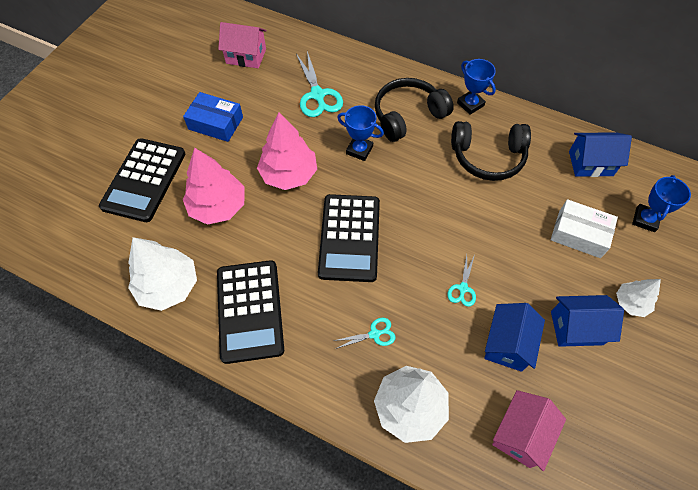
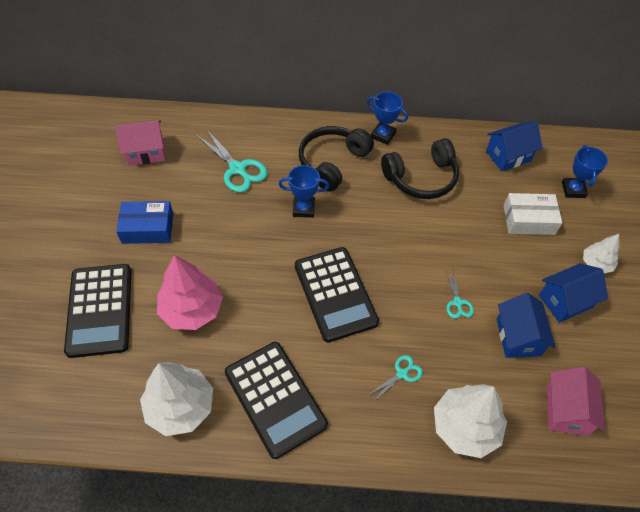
camera: 25 degrees left, 5 degrees down
pink tree [257,112,317,190] -> none

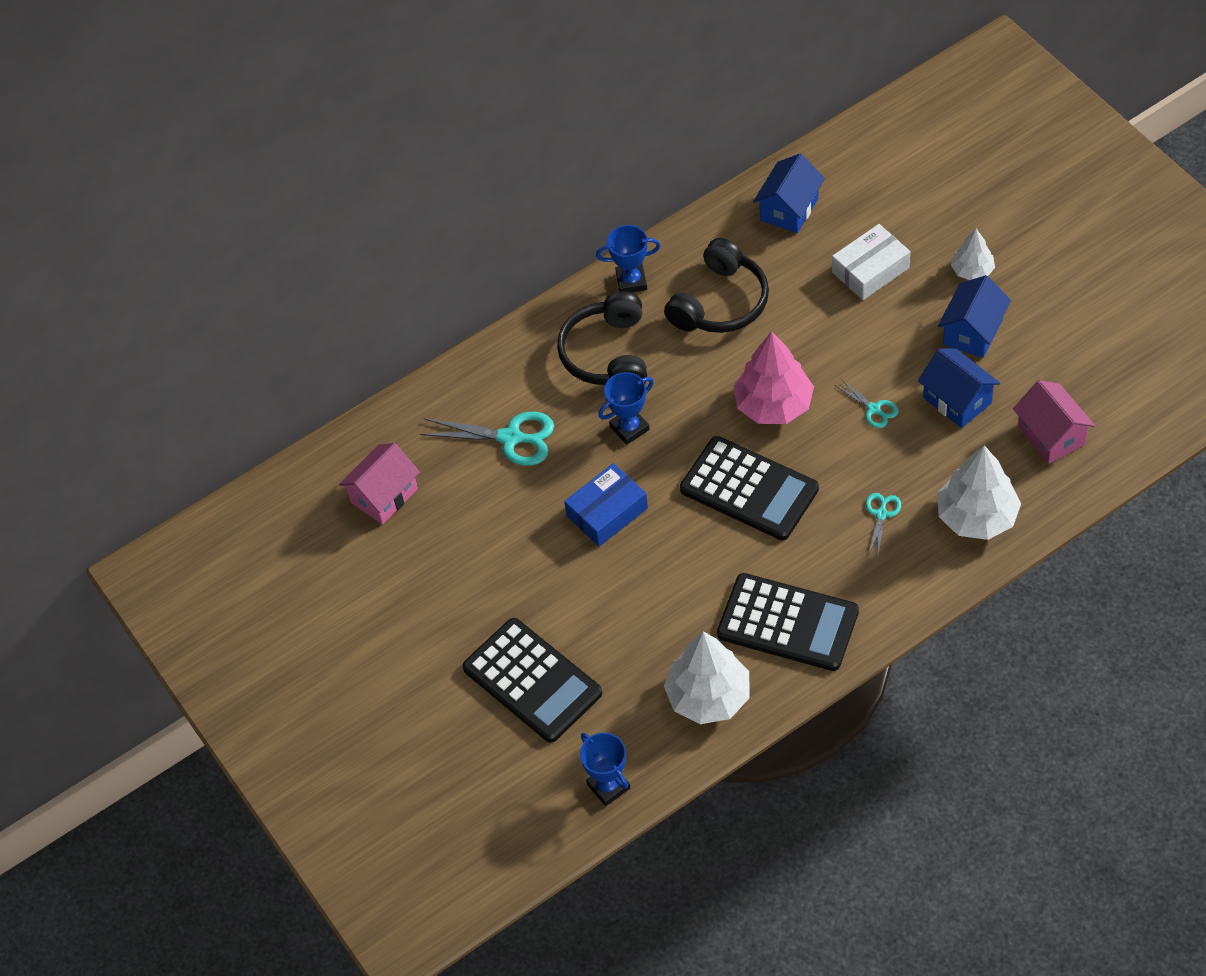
camera: 30 degrees left, 0 degrees up
blue box [116,201,174,244] -> blue box moved to [564,463,648,547]
pink tree [157,255,223,330] -> pink tree moved to [733,331,814,424]
blue trophy [562,145,608,198] -> blue trophy moved to [580,732,630,806]

